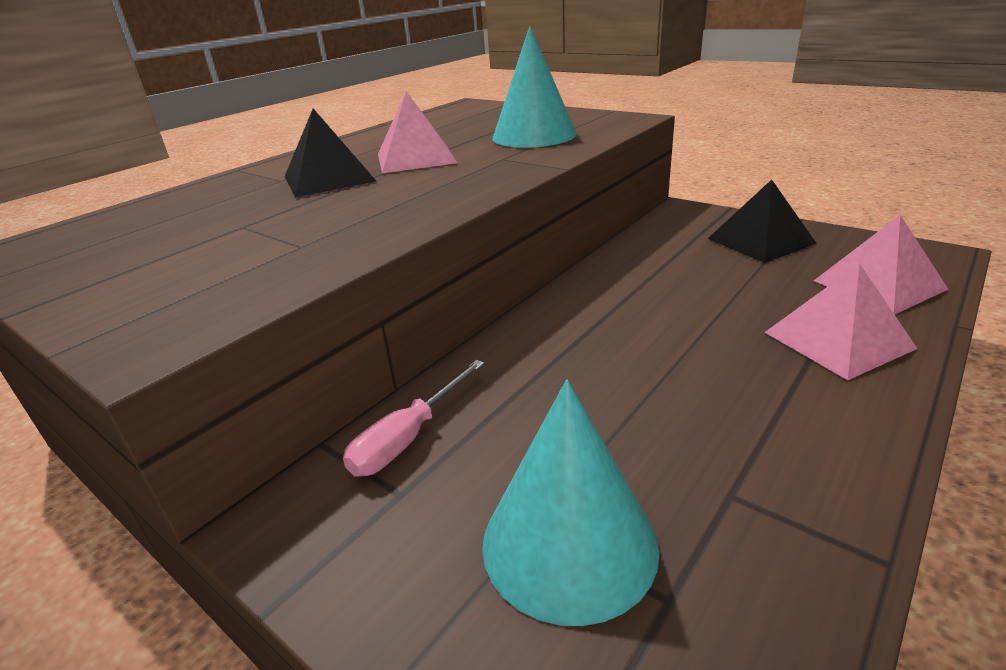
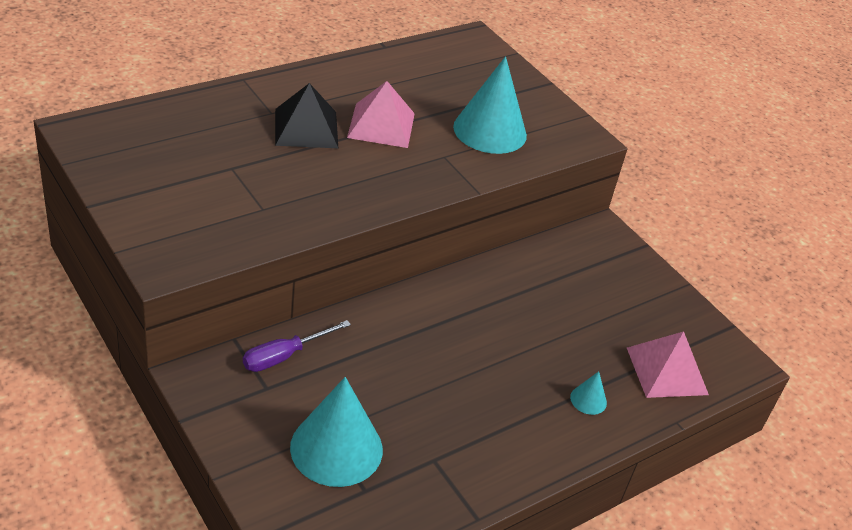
camera: 10 degrees right, 10 degrees up
pink screwdriver [343,360,485,477] -> purple screwdriver [243,320,351,372]
black pyramid [708,180,817,263] -> none
pink pyramid [764,263,918,380] -> turquoise cone [570,371,607,415]

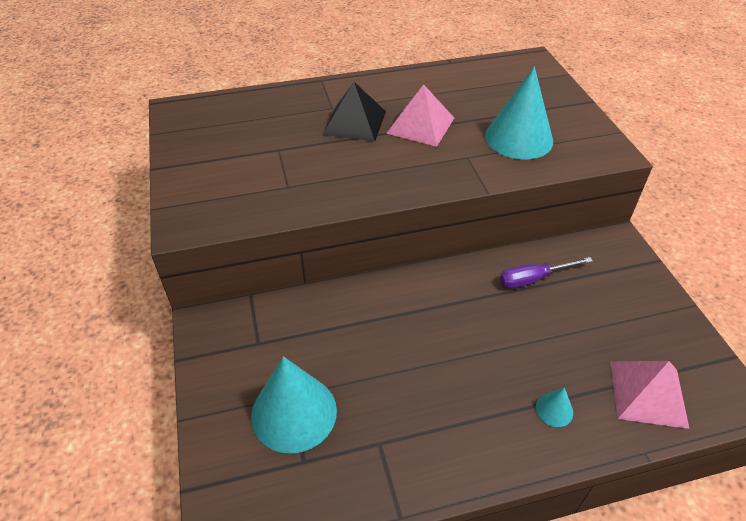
camera: 25 degrees right, 5 degrees up
purple screwdriver [243,320,351,372] -> purple screwdriver moved to [500,257,593,288]

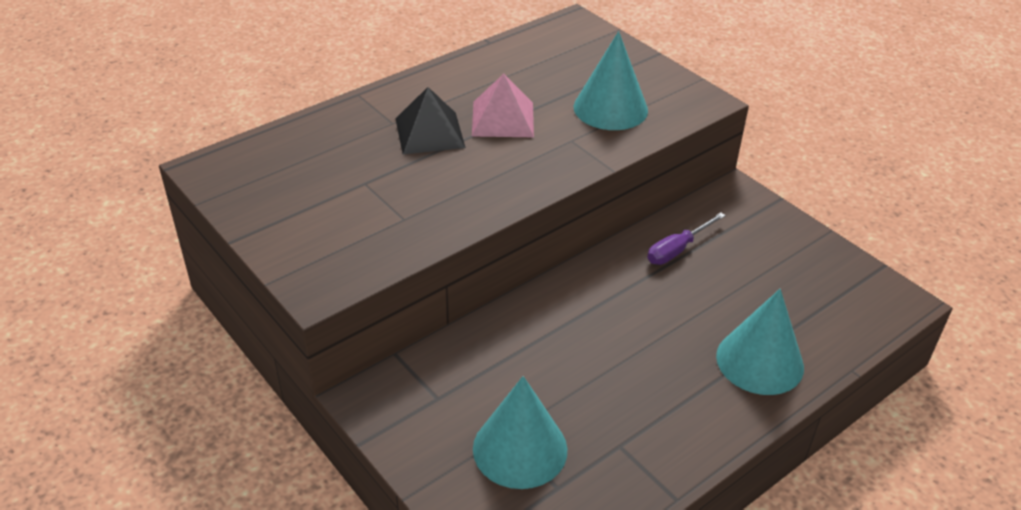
camera: 25 degrees left, 5 degrees down
turquoise cone [536,387,573,427] -> turquoise cone [716,289,804,395], size x2.30
pink pyramid [610,361,689,429] -> none

